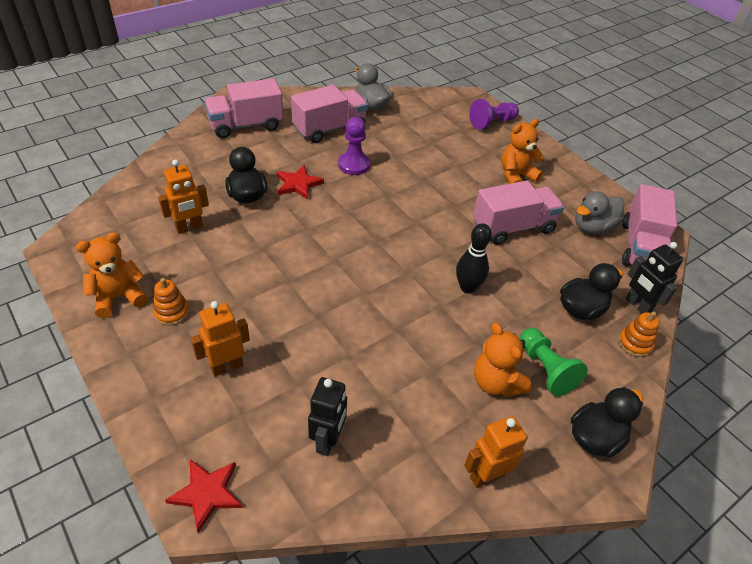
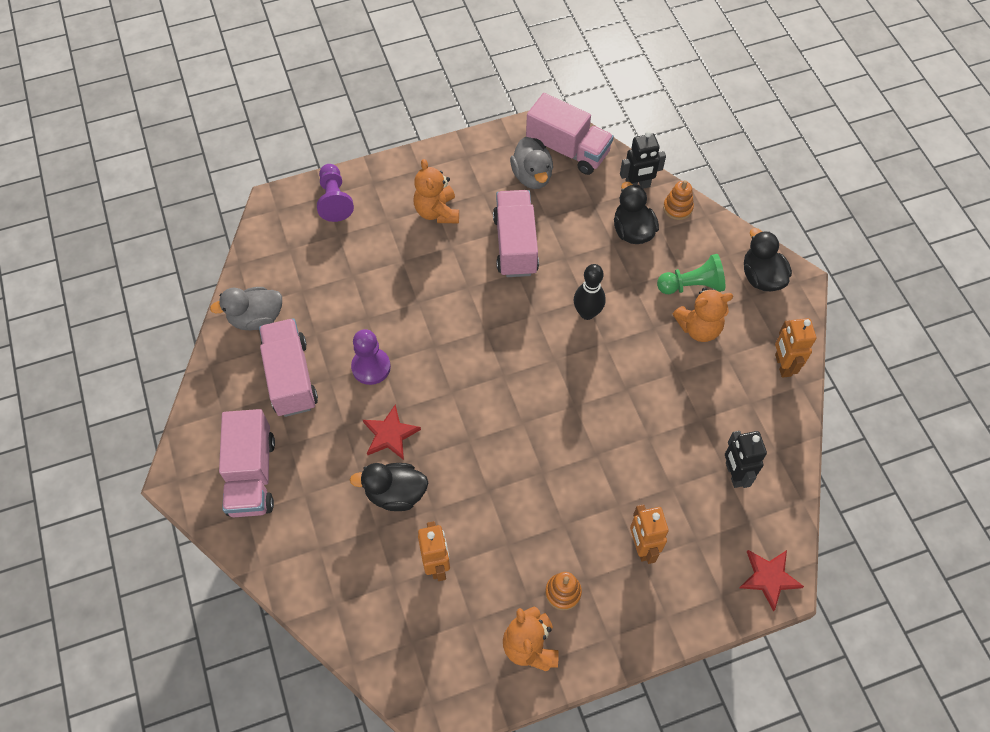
camera: 70 degrees left, 15 degrees up
black robot [308,377,347,456] -> black robot turned 135 degrees counterclockwise [725,431,767,488]

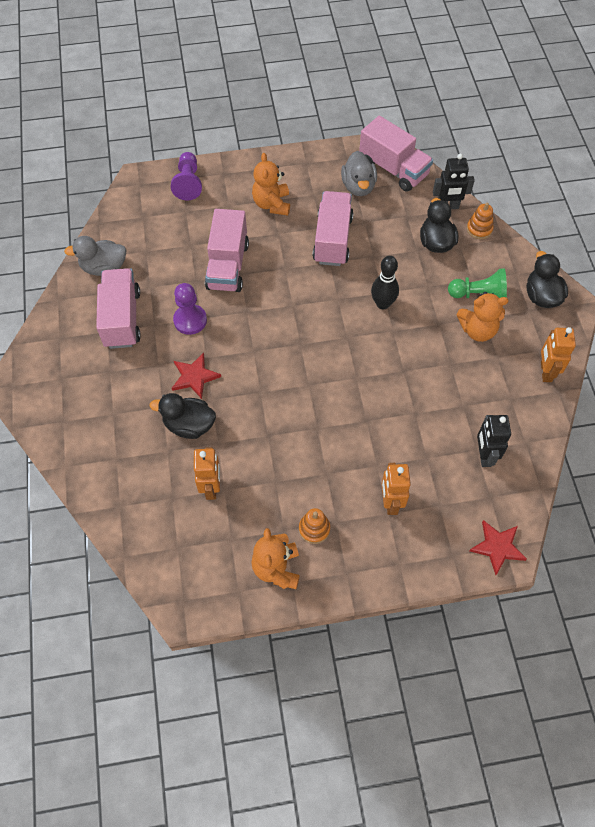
camera: 10 degrees right, 0 degrees up
pink truck [219,409,275,517] -> pink truck moved to [205,209,249,292]

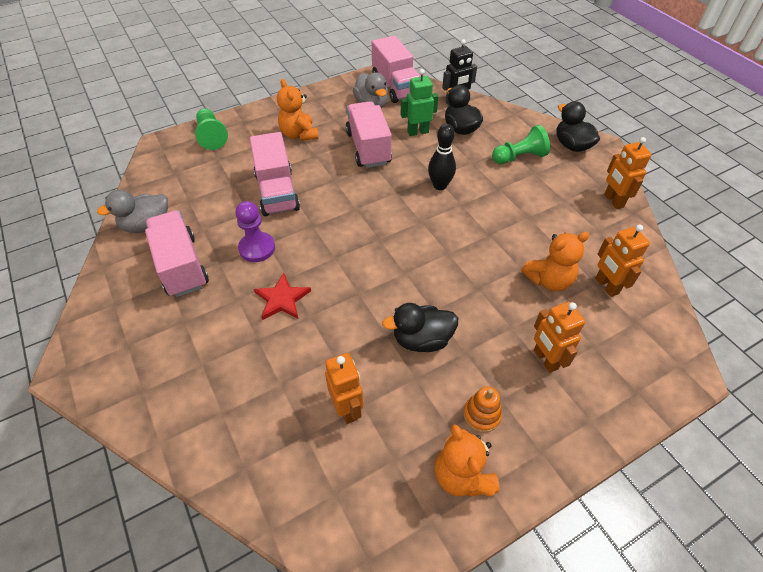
camera: 20 degrees left, 10 degrees down
black duck [149,393,216,439] -> black duck moved to [382,303,458,352]
purple pawn [171,152,202,201] -> green pawn [195,108,228,150]
pink truck [359,116,433,192] -> pink truck turned 45 degrees clockwise [372,36,421,103]
orange teddy bear [456,292,508,342] -> orange teddy bear moved to [521,232,589,291]
orange stacking toy [467,203,494,239] -> none
red star [469,520,527,575] -> none
black robot [477,415,511,467] -> orange robot [595,225,650,297]
none -> green robot [401,69,439,136]

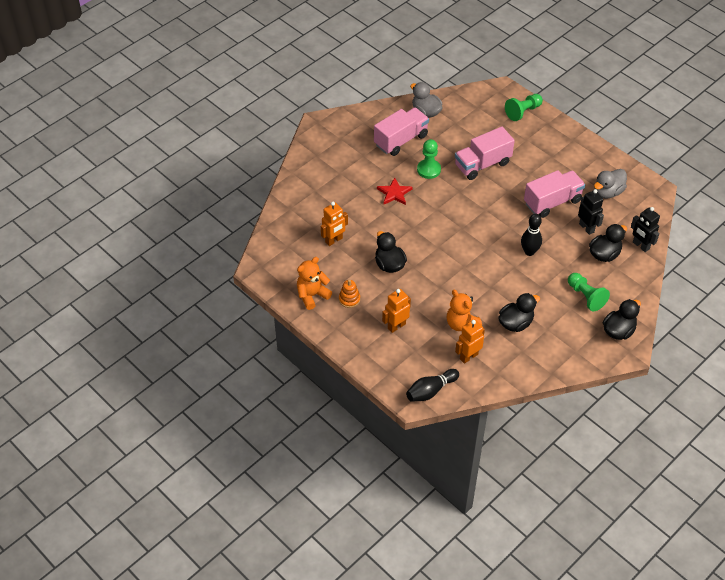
camera: 75 degrees right, 0 degrees up
purple pawn [235,201,275,262] -> green pawn [417,139,441,179]
orange teddy bear [277,79,319,141] -> none
pink truck [372,36,421,103] -> none
green robot [401,69,439,136] -> black robot [578,189,604,235]
orange robot [604,137,652,209] -> none
none -> black bowling pin [406,369,459,402]
none -> black duck [499,293,540,332]

